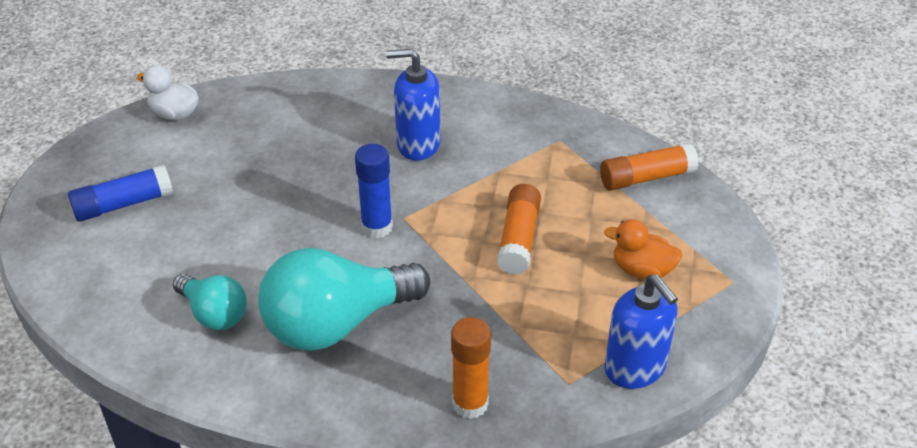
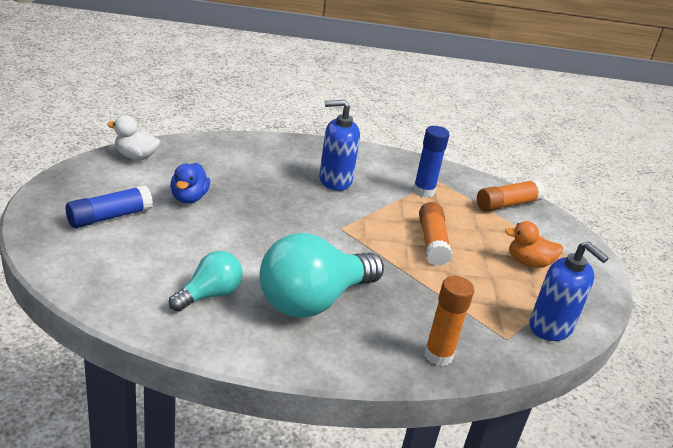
camera: 15 degrees left, 10 degrees down
turquoise light bulb [173,274,247,330] -> turquoise light bulb turned 75 degrees counterclockwise [169,251,242,312]
blue glue stick [355,144,393,238] -> blue glue stick moved to [413,126,449,198]
none -> blue duck [170,163,210,203]

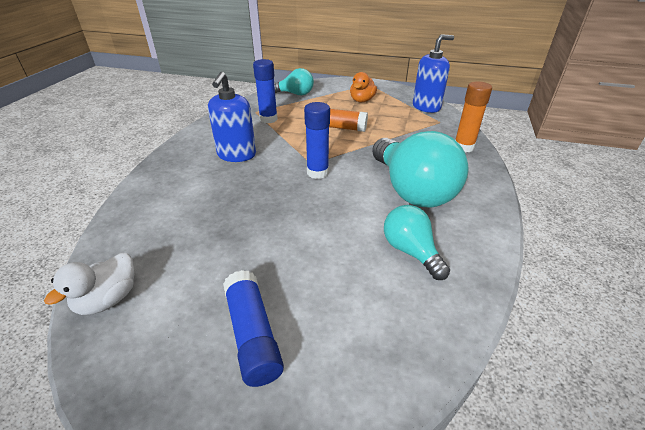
camera: 70 degrees left, 5 degrees up
blue duck [170,163,210,203] -> none
orange glue stick [477,179,545,212] -> turquoise light bulb [274,68,314,95]
none -> blue glue stick [304,102,330,179]

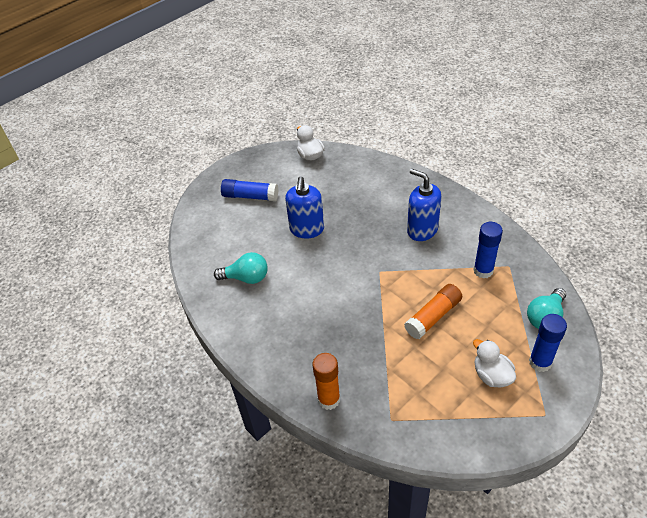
camera: 125 degrees right, 10 degrees up
blue glue stick [304,102,330,179] -> blue glue stick moved to [529,314,567,372]
orange duck [350,72,377,102] -> white duck [473,339,516,387]
turquoise light bulb [372,131,468,208] -> none
blue soap dispenser [413,34,454,113] -> blue soap dispenser moved to [285,176,324,239]

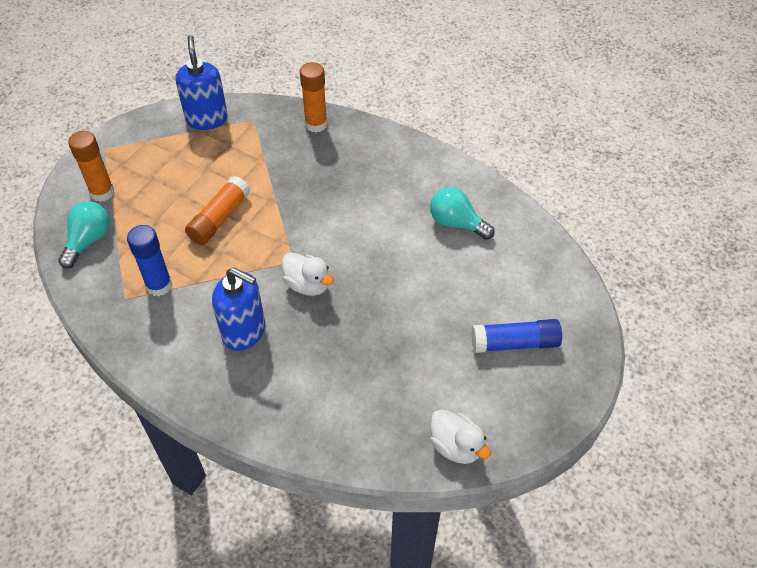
camera: 160 degrees right, 5 degrees up
turquoise light bulb [214,252,268,284] -> turquoise light bulb turned 45 degrees clockwise [430,187,495,240]
blue soap dispenser [285,176,324,239] -> blue soap dispenser moved to [176,35,228,130]
white duck [473,339,516,387] -> white duck moved to [282,252,334,296]
blue glue stick [529,314,567,372] -> orange glue stick [68,131,114,202]

